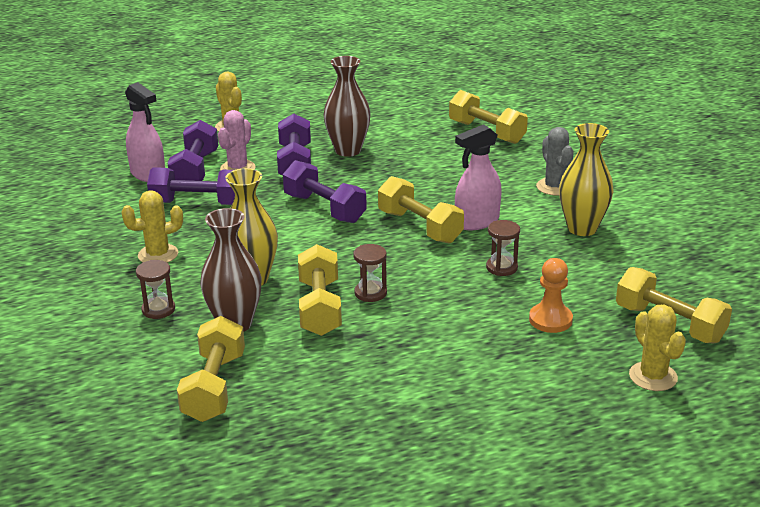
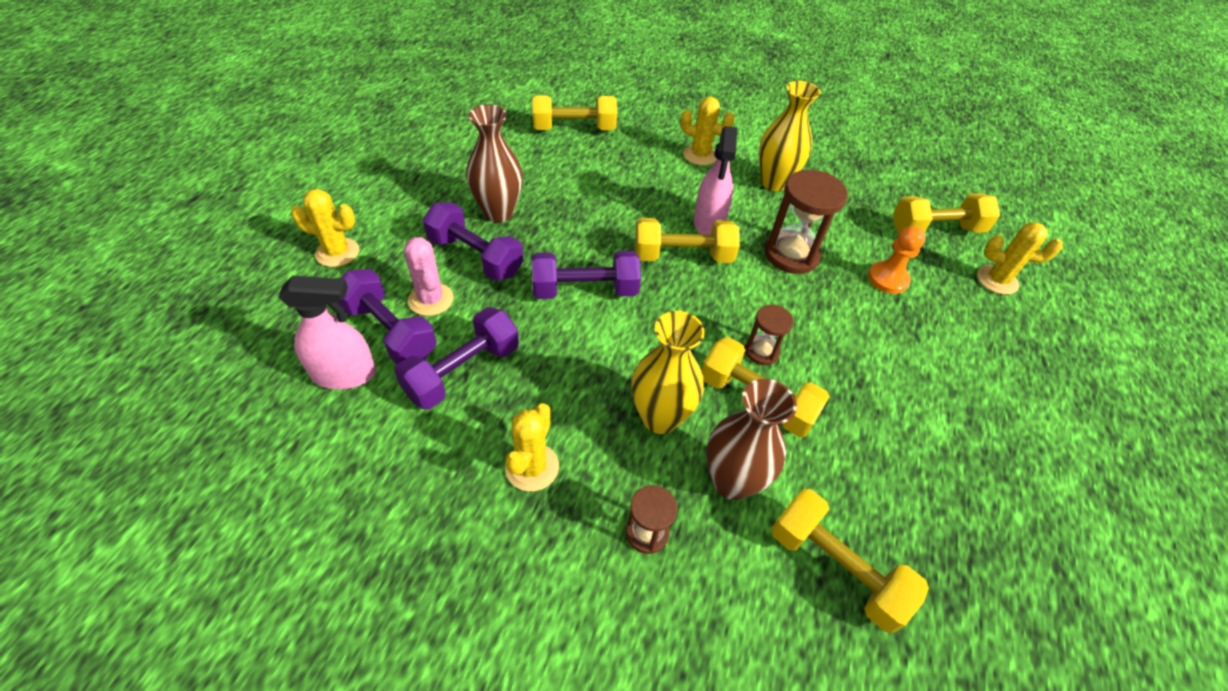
camera: 55 degrees left, 20 degrees up
brown hourglass [486,220,520,276] -> brown hourglass [765,170,848,274], size x1.82
grey cactus [536,127,574,196] -> yellow cactus [681,97,735,166]

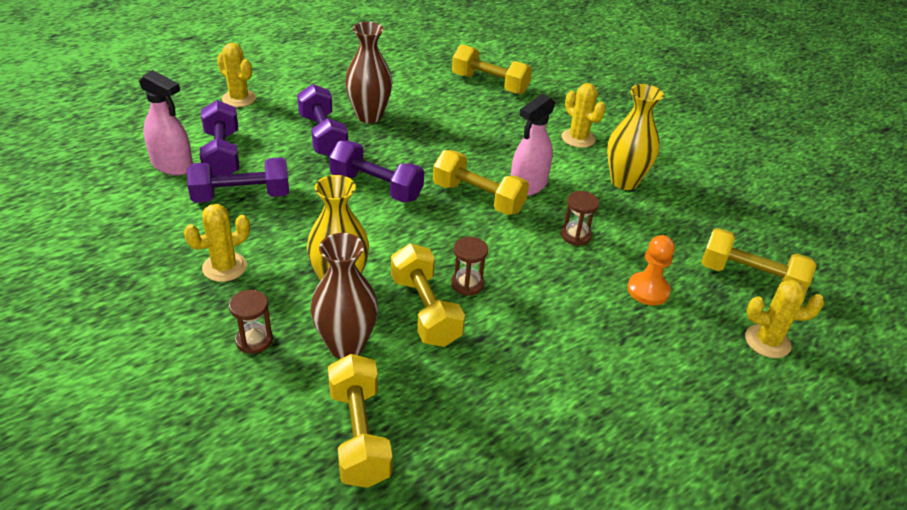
camera: 35 degrees right, 10 degrees down
pink cactus [404,237,454,316] -> none
brown hourglass [765,170,848,274] -> brown hourglass [561,191,599,246], size x0.55
yellow cactus [977,222,1063,295] -> yellow cactus turned 45 degrees counterclockwise [745,280,824,358]

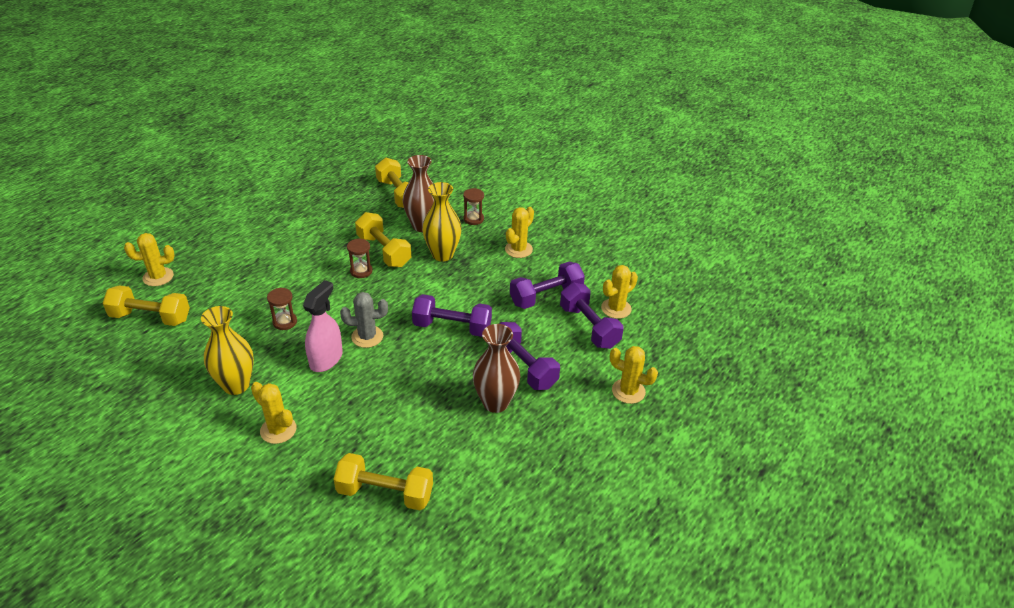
camera: 165 degrees right, 0 degrees up
pink spray bottle [139,70,193,175] -> yellow cactus [601,265,638,319]
yellow dumbbell [433,150,529,215] -> grey cactus [340,292,388,348]
orange pawn [628,235,675,305] -> none

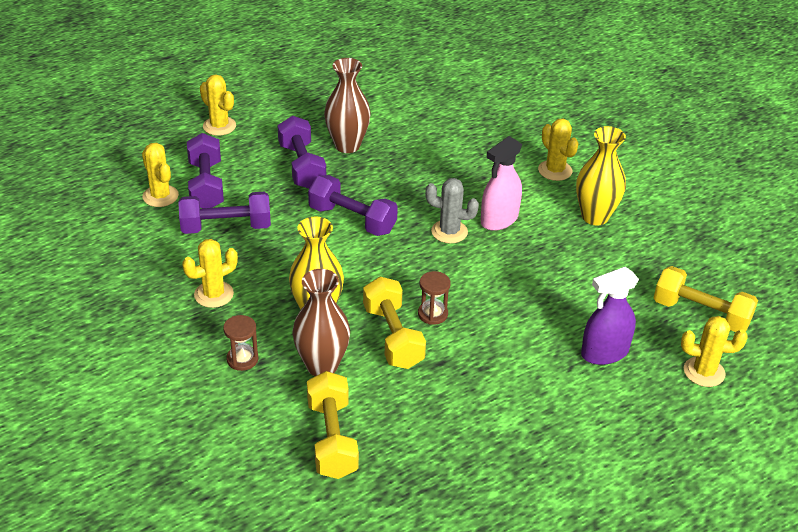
camera: 160 degrees left, 0 degrees up
brown hourglass [267,288,297,330] -> none
yellow dumbbell [334,453,433,510] -> none
yellow cactus [601,265,638,319] -> yellow cactus turned 75 degrees clockwise [142,143,179,207]
none -> purple spray bottle [581,267,639,365]

